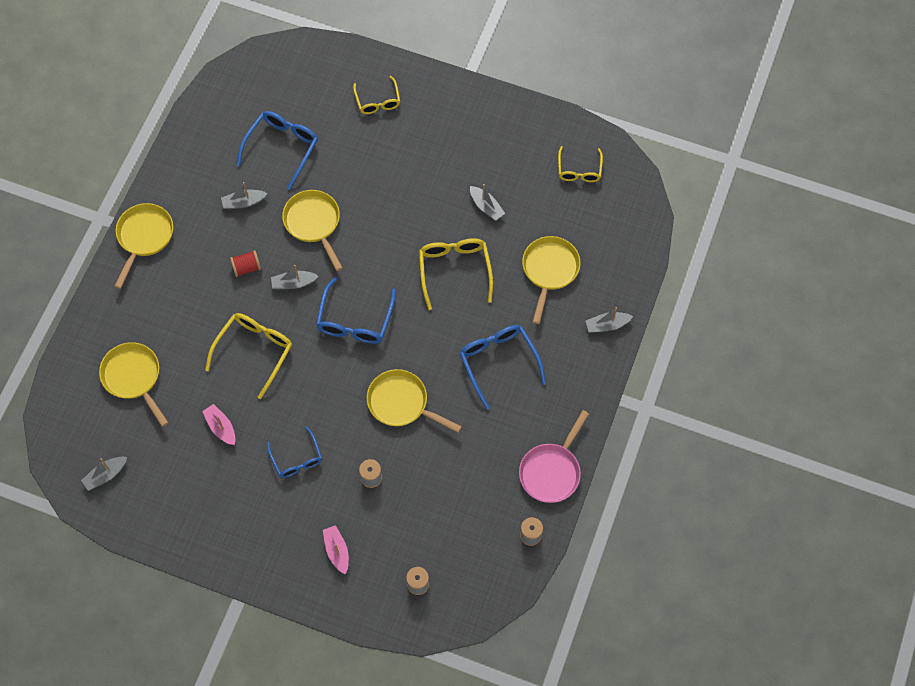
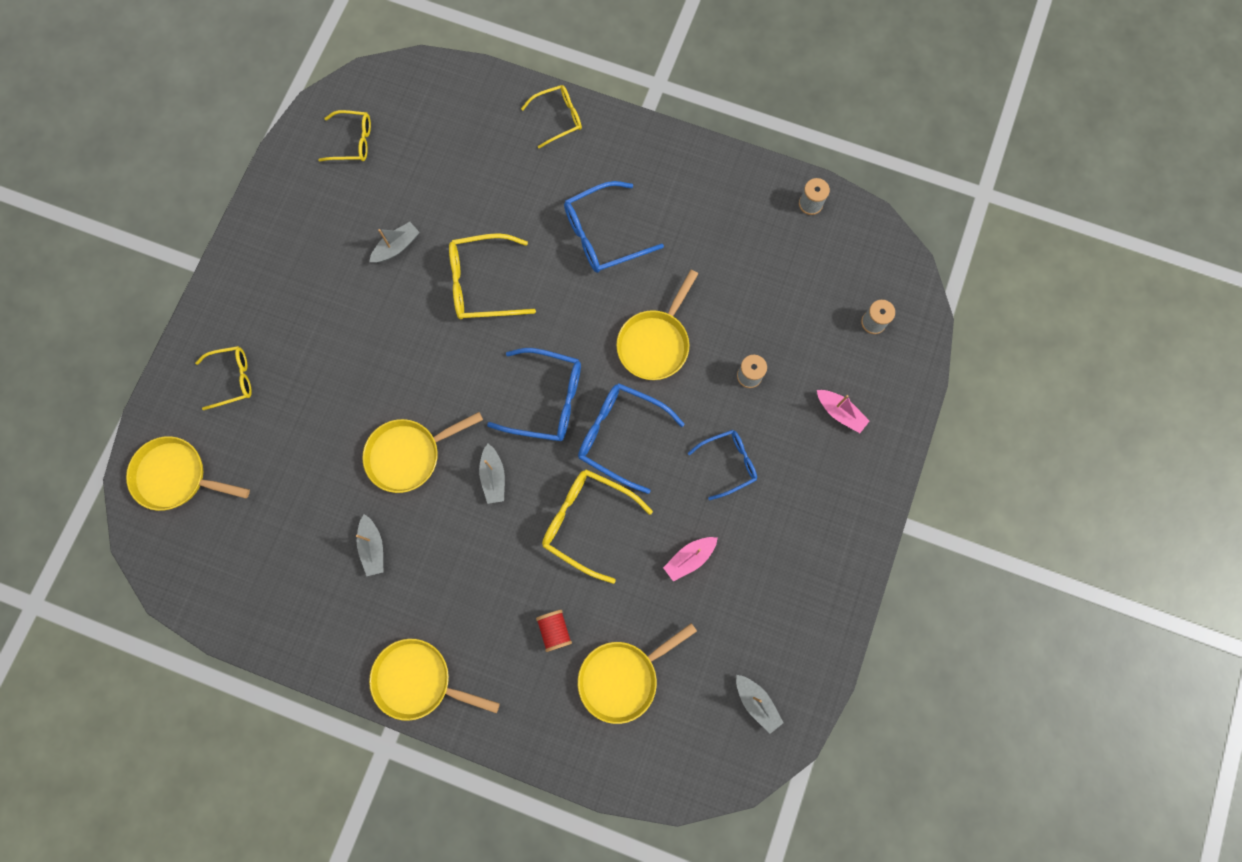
camera: 90 degrees left, 10 degrees up
red spool [230,250,261,277] -> red spool moved to [536,610,572,652]
blue glasses [236,111,318,190] -> blue glasses moved to [578,383,685,494]
pink boat [323,525,349,574] -> pink boat turned 120 degrees counterclockwise [817,390,869,433]
pink pan [519,410,589,503] -> none
yellow pan [522,236,581,324] -> yellow pan moved to [126,436,250,511]
grey boat [586,307,633,332] -> yellow glasses [521,85,582,148]

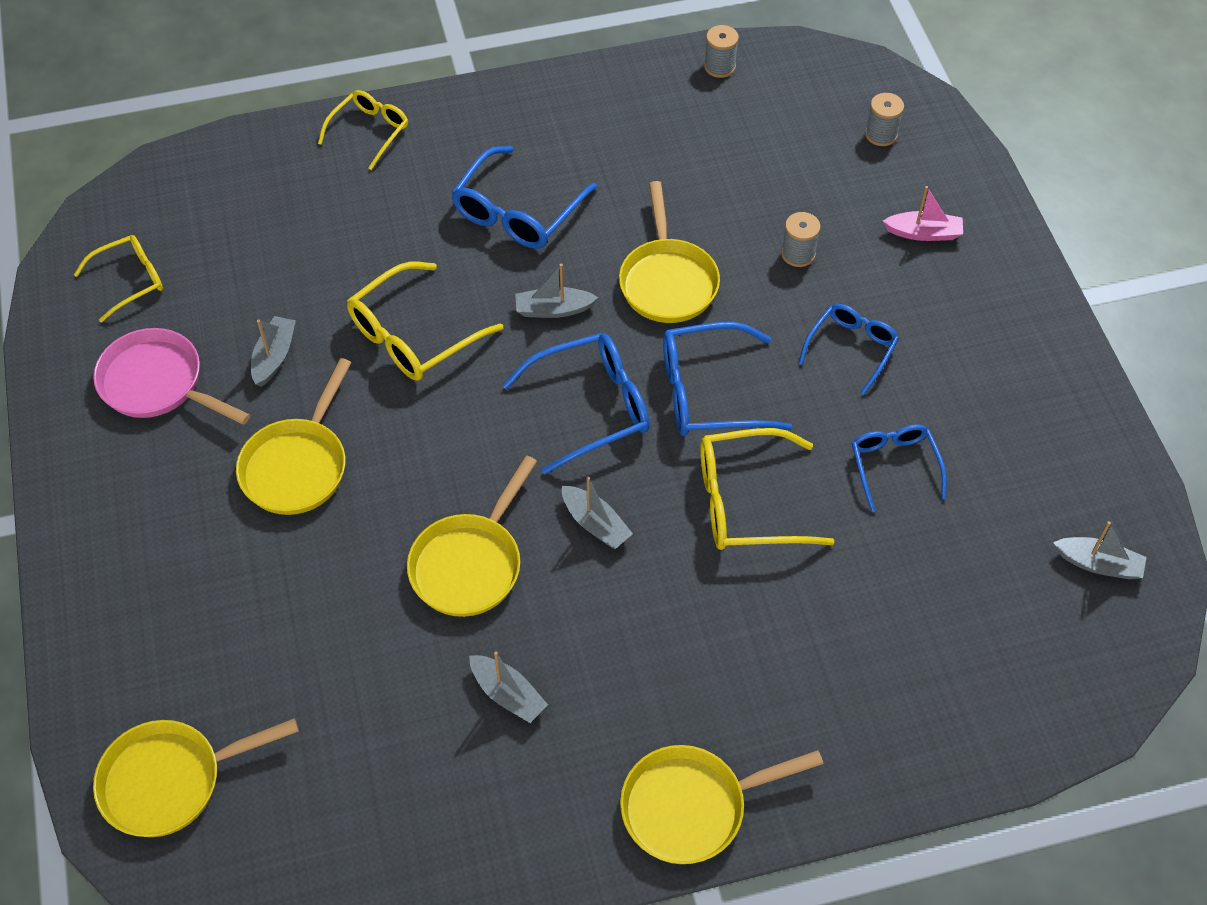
camera: 35 degrees left, 20 degrees down
yellow glasses [195,346,252,410] -> none
red spool [536,610,572,652] -> none
yellow pan [578,623,697,724] -> yellow pan moved to [236,358,351,515]
pink boat [663,537,718,582] -> blue glasses [852,424,947,512]
none -> pink pan [93,328,250,425]
none -> grey boat [515,264,598,318]

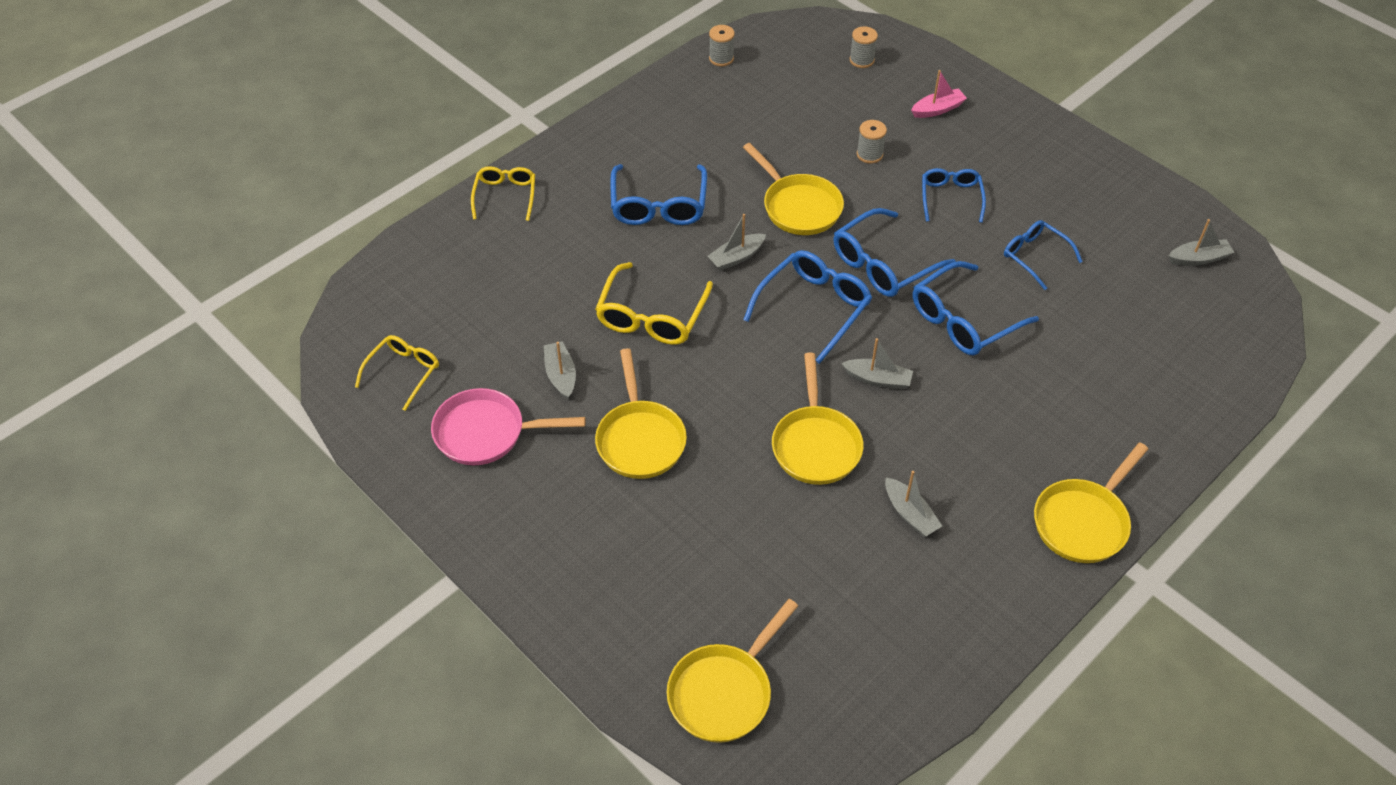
camera: 30 degrees left, 5 degrees down
grey boat [469,651,548,723] -> grey boat turned 45 degrees clockwise [885,471,942,536]
yellow glasses [700,428,834,550] -> blue glasses [913,261,1039,355]

